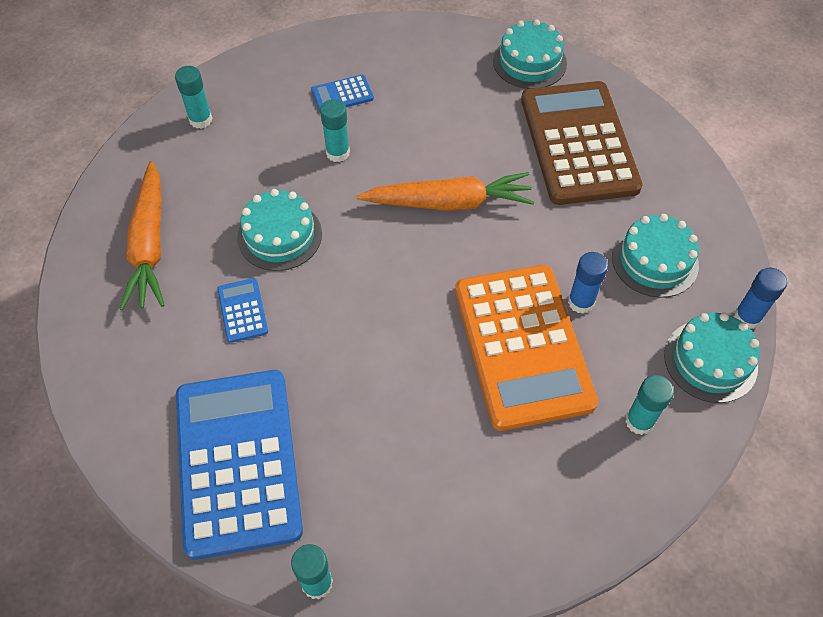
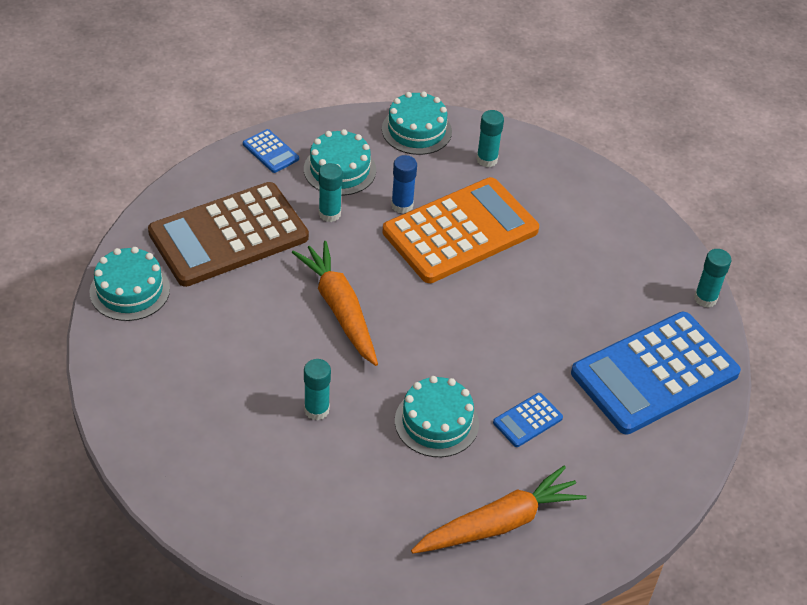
camera: 115 degrees left, 10 degrees down
turquoise glue stick [175,66,213,129] -> turquoise glue stick moved to [319,163,343,222]
blue calculator [311,75,374,112] -> blue calculator moved to [243,129,299,173]
blue glue stick [734,267,787,329] -> none

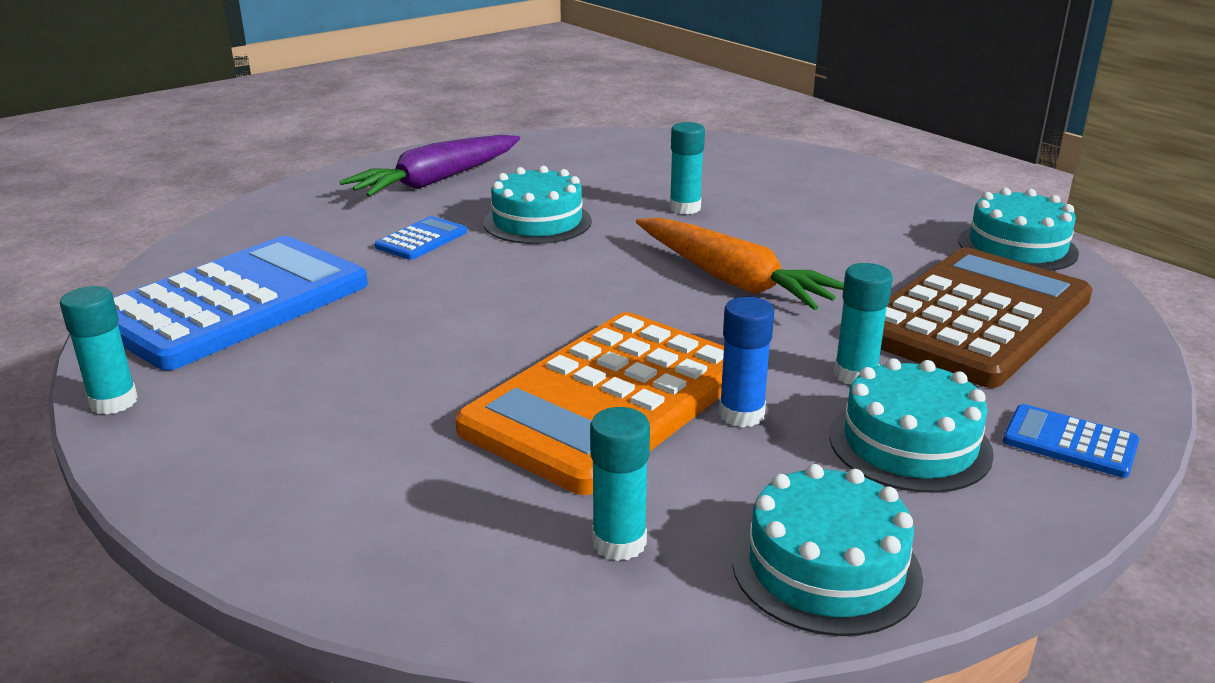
camera: 165 degrees right, 20 degrees down
orange carrot [411,466,587,554] -> purple carrot [340,135,520,197]

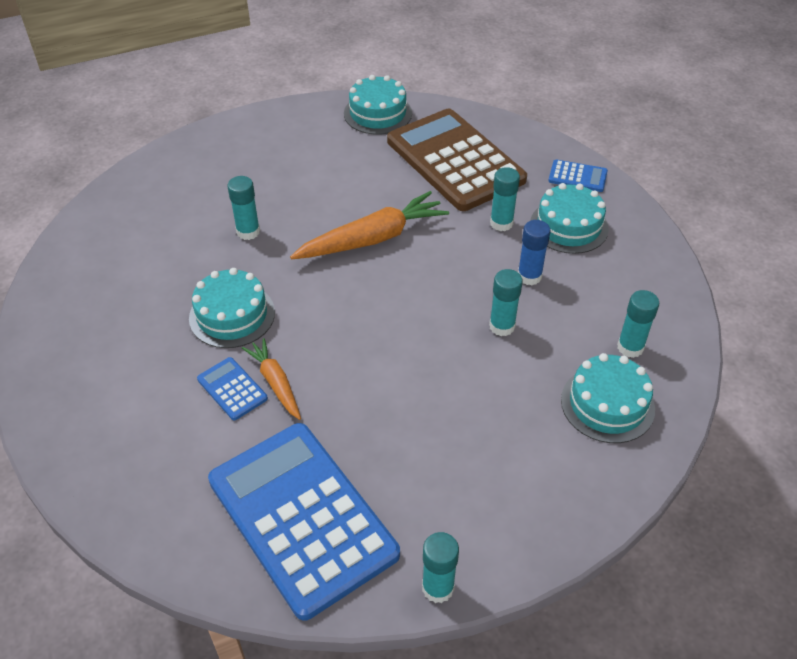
camera: 75 degrees left, 20 degrees up
purple carrot [340,135,520,197] -> none
orange calculator [455,312,724,495] -> turquoise glue stick [489,269,523,336]
turquoise cake [732,464,923,636] -> turquoise cake moved to [561,353,655,443]
blue calculator [1003,404,1140,478] -> blue calculator turned 120 degrees counterclockwise [548,160,608,192]
none -> orange carrot [242,338,301,420]

